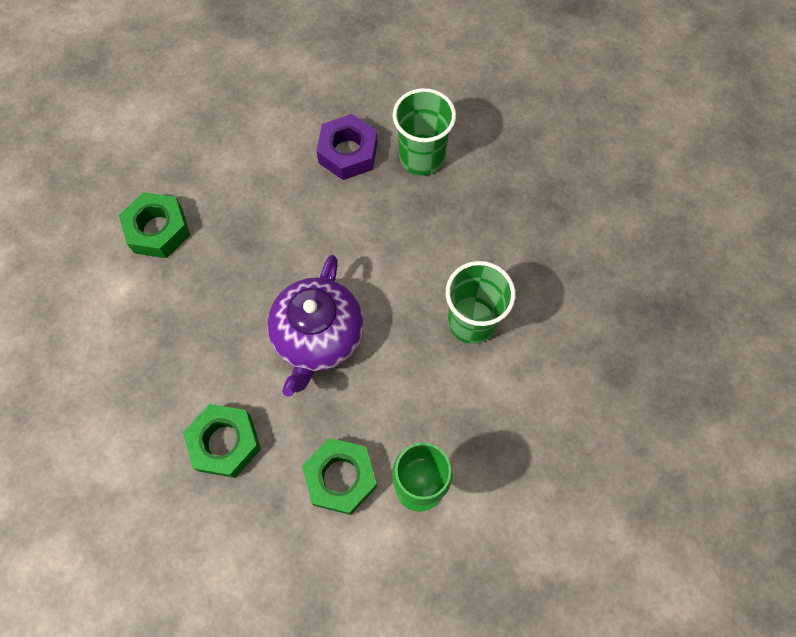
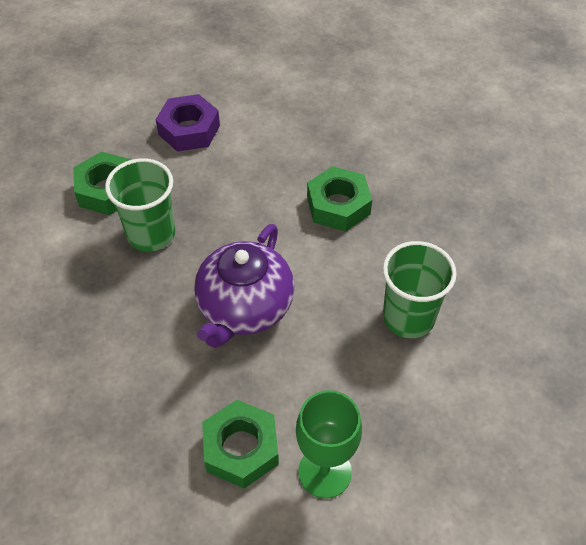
camera: 10 degrees right, 15 degrees down
green nut [183,404,261,478] -> green nut moved to [307,166,372,232]
purple nut [316,114,378,180] -> purple nut moved to [156,94,220,152]
green cup [393,88,456,175] -> green cup moved to [105,158,175,252]

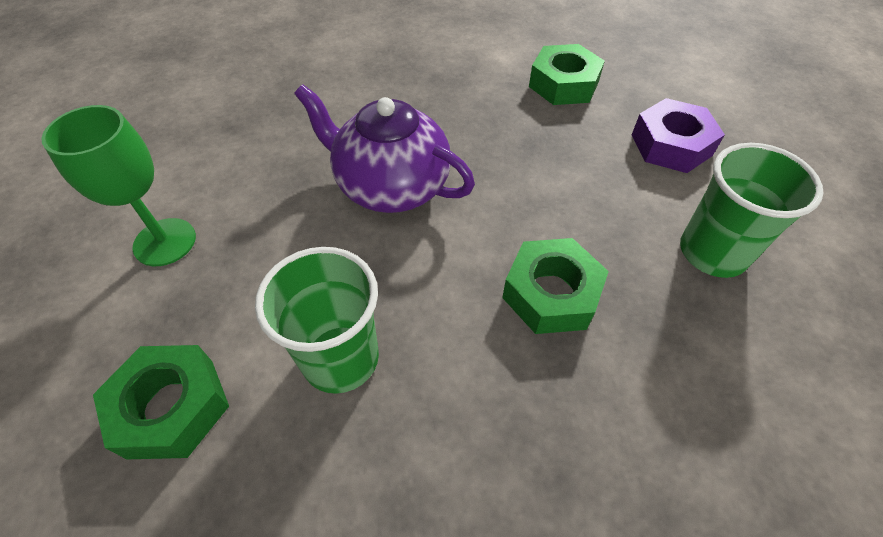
camera: 95 degrees right, 0 degrees up
green cup [105,158,175,252] -> green cup moved to [680,143,824,278]
green nut [202,400,279,489] -> green nut moved to [93,345,229,459]

